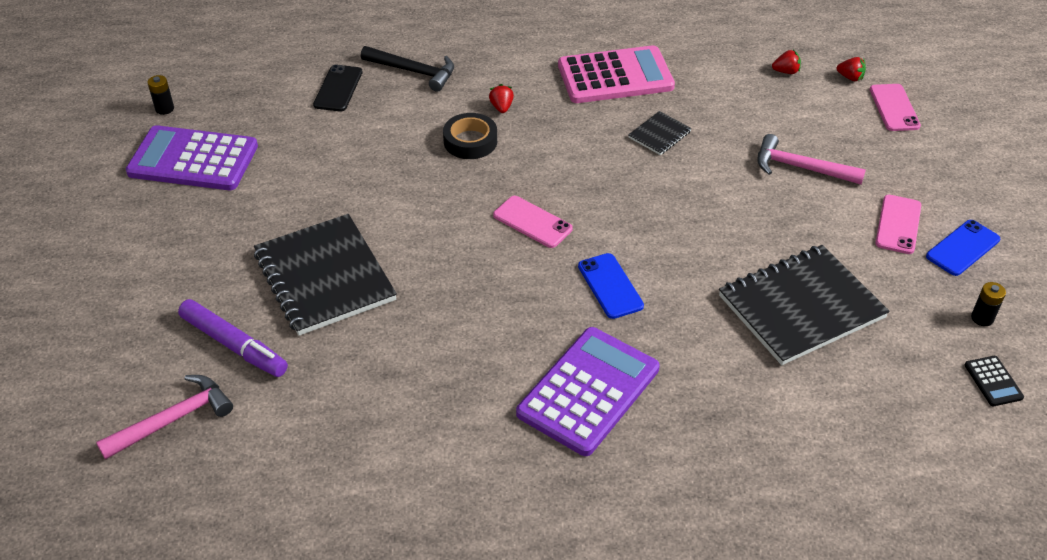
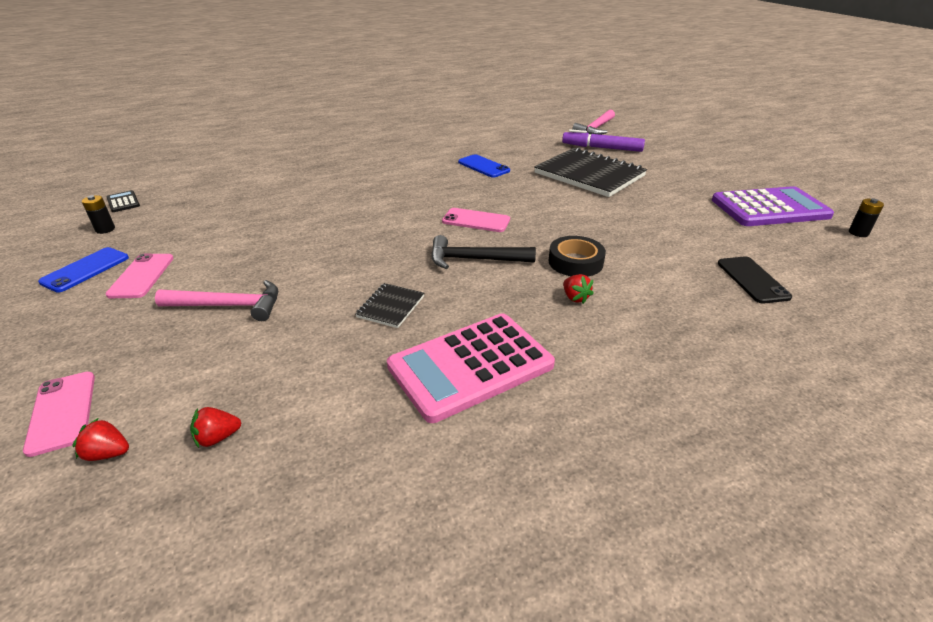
camera: 160 degrees right, 10 degrees down
black hammer [361,46,454,92] -> black hammer moved to [431,235,536,269]
purple calculator [516,327,660,456] -> none
blue phone [578,253,644,319] -> blue phone moved to [458,154,510,178]
black notebook [719,245,890,365] -> none

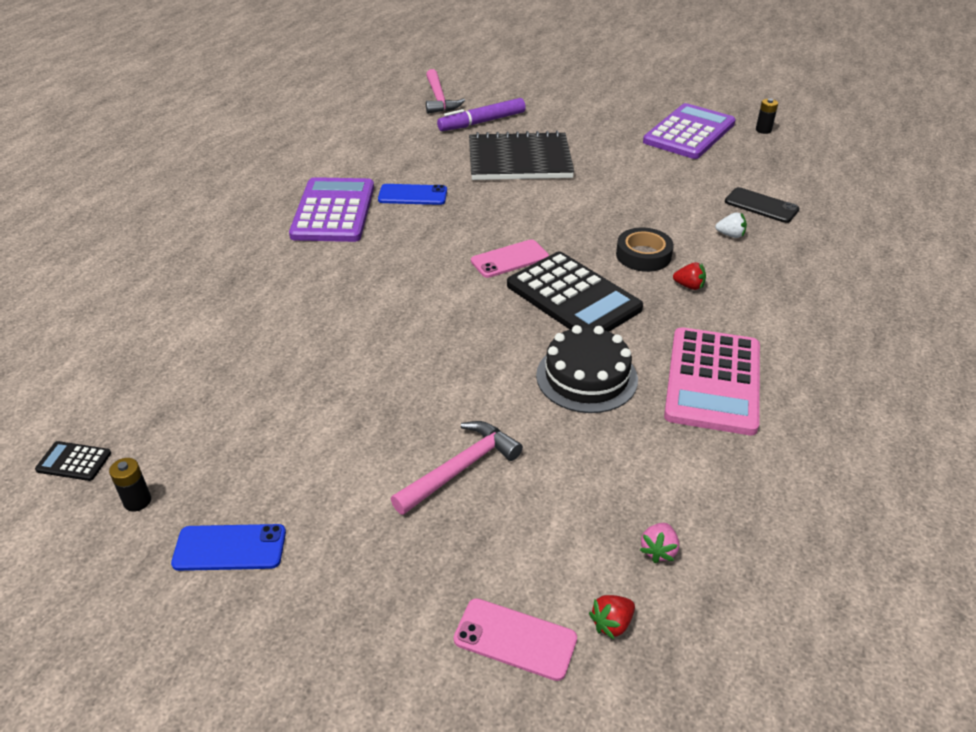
camera: 45 degrees left, 5 degrees up
blue phone [38,247,129,293] -> blue phone turned 75 degrees counterclockwise [171,524,286,571]
pink phone [105,254,174,298] -> none
red strawberry [190,407,241,448] -> pink strawberry [640,523,679,563]
black notebook [355,283,424,328] -> black cake [536,325,638,413]
black hammer [431,235,536,269] -> black calculator [507,252,643,332]
none -> purple calculator [289,177,374,242]
none -> white strawberry [715,212,747,238]

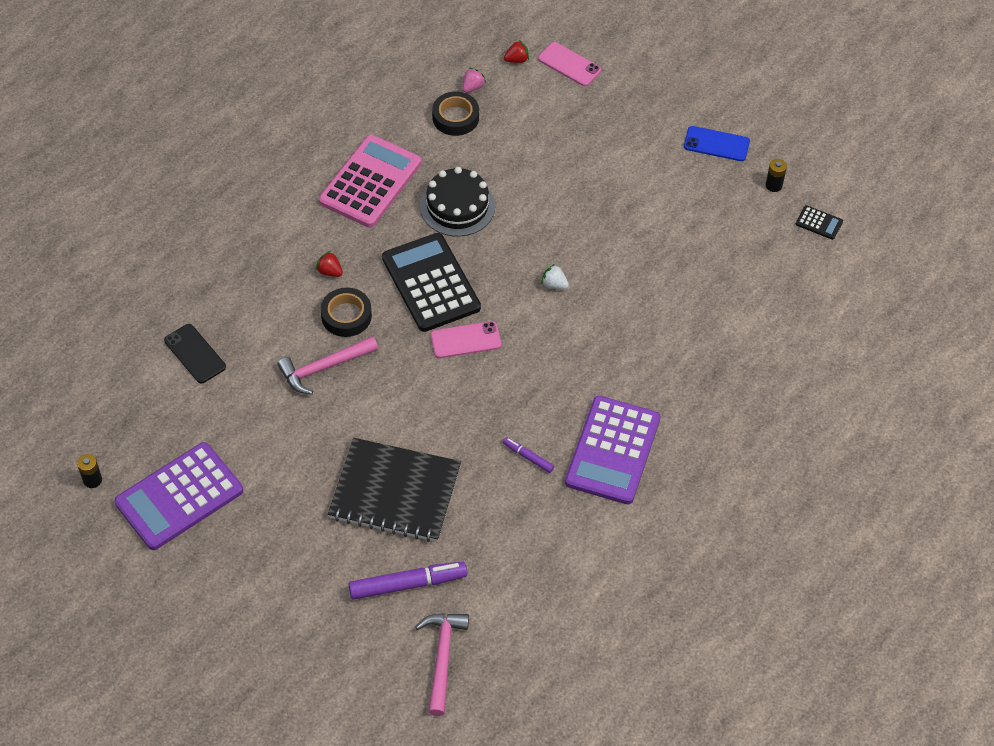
camera: 165 degrees left, 15 degrees up
blue phone [378,184,447,205] -> purple marker [503,437,554,473]
pink hammer [391,421,523,515] -> pink hammer moved to [277,336,378,395]
white strawberry [715,212,747,238] -> white strawberry moved to [541,264,569,289]
none -> black tape [432,91,479,136]

